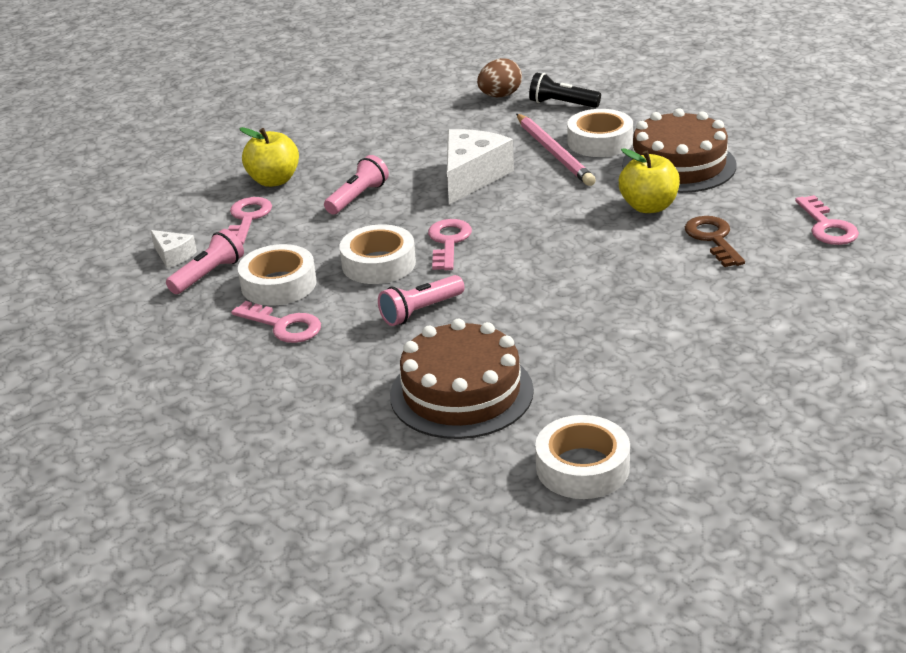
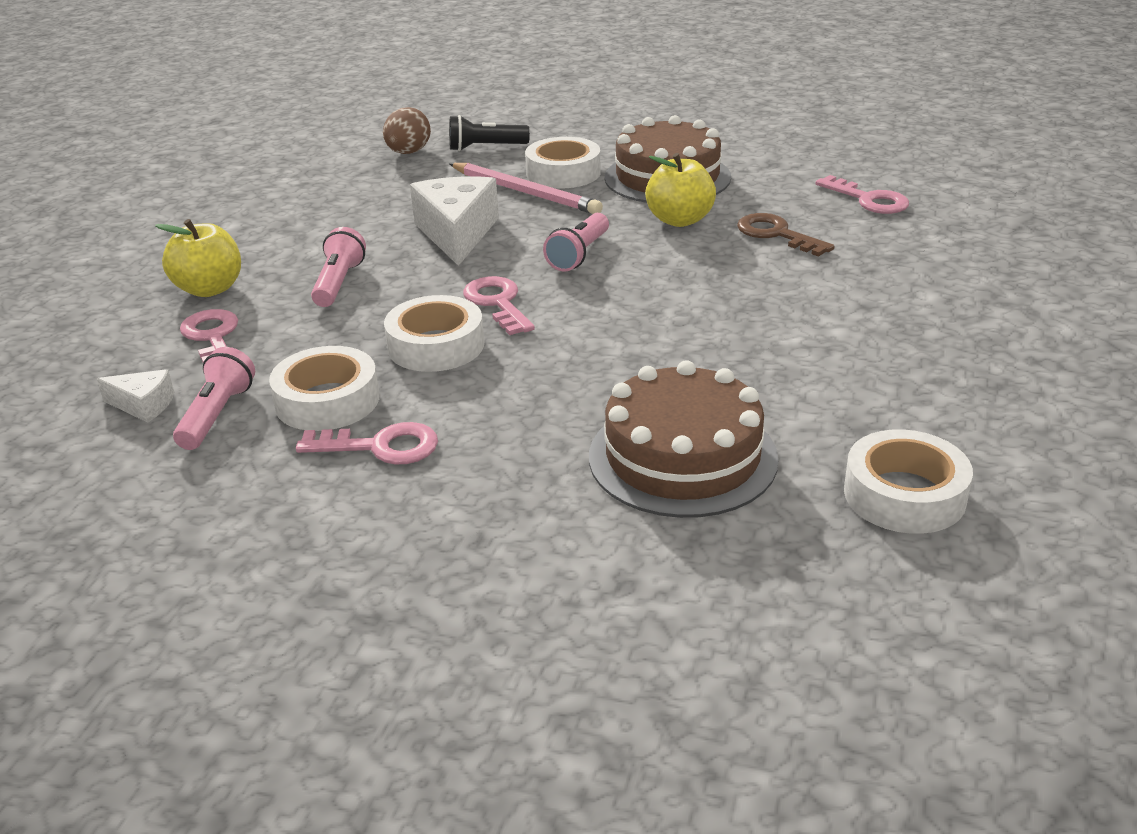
camera: 30 degrees left, 0 degrees up
pink flashlight [378,275,465,326] -> pink flashlight moved to [543,213,609,272]

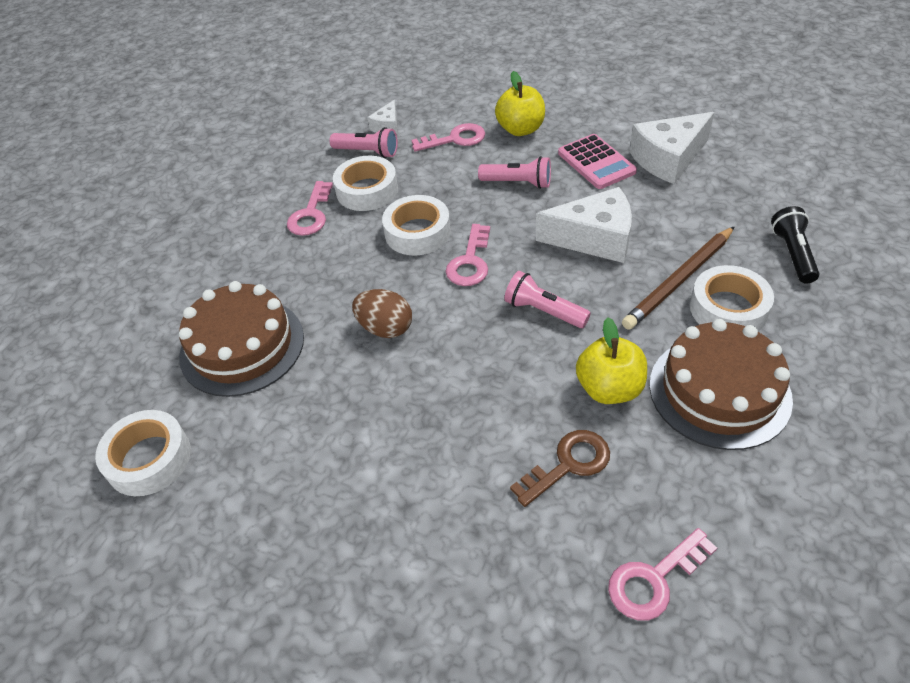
camera: 100 degrees right, 15 degrees up
brown egg [383,107,431,154] -> brown egg moved to [352,289,412,338]
pink pencil [449,163,603,214] -> brown pencil [622,226,735,330]
pink key [463,276,535,335] -> pink key turned 120 degrees clockwise [445,224,490,286]
none -> pink calculator [558,134,637,189]
none -> white cheese [630,112,714,184]

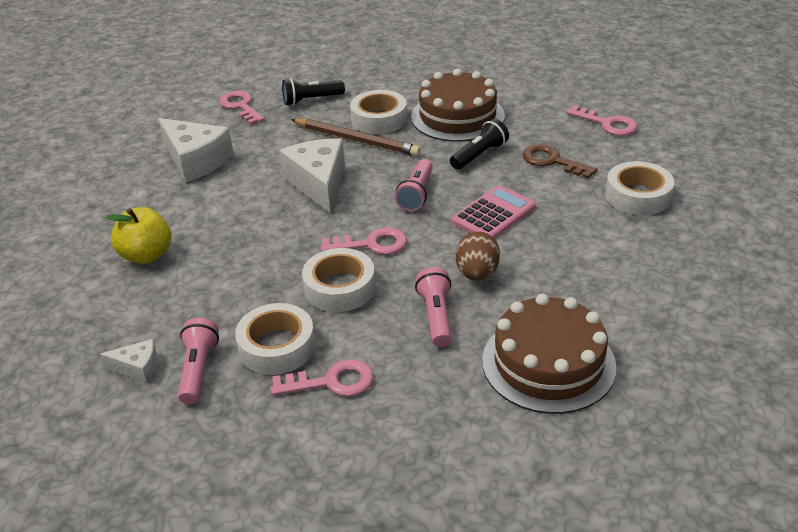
camera: 110 degrees left, 10 degrees down
white tape [95,410,191,496] -> white tape moved to [605,161,674,215]
pink key [412,123,485,152] -> pink key moved to [219,91,265,125]
pink flashlight [478,156,551,189] -> pink flashlight moved to [415,267,452,347]
pink calculator [558,134,637,189] -> pink calculator moved to [452,185,535,239]
yellow apple [576,318,647,404] -> black flashlight [450,119,509,170]

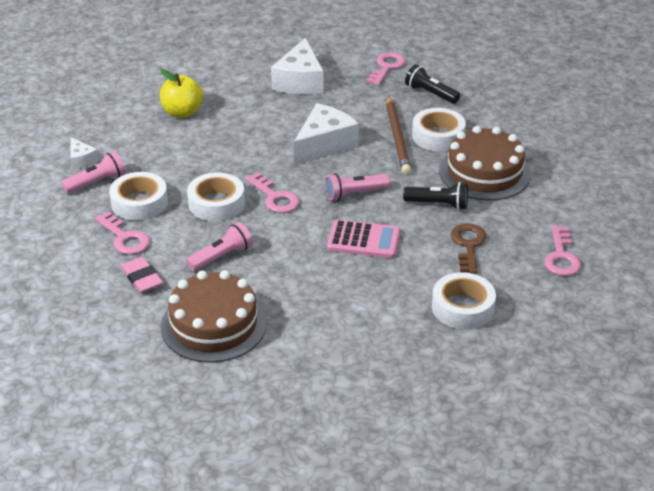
camera: 55 degrees right, 0 degrees up
brown egg [455,231,500,281] -> none
none -> pink eraser [121,257,163,293]

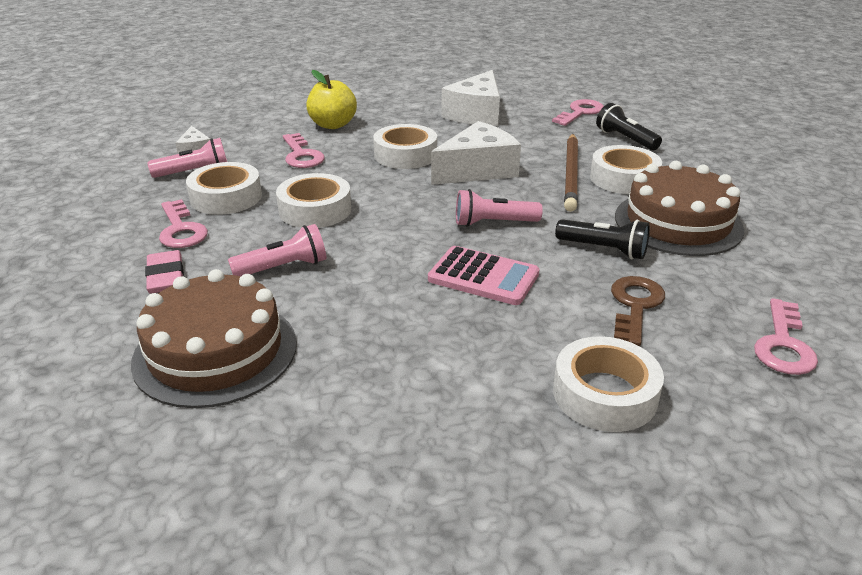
camera: 15 degrees right, 5 degrees down
pink key [246,172,300,213] -> pink key moved to [283,133,325,168]
none -> white tape [373,124,437,169]

